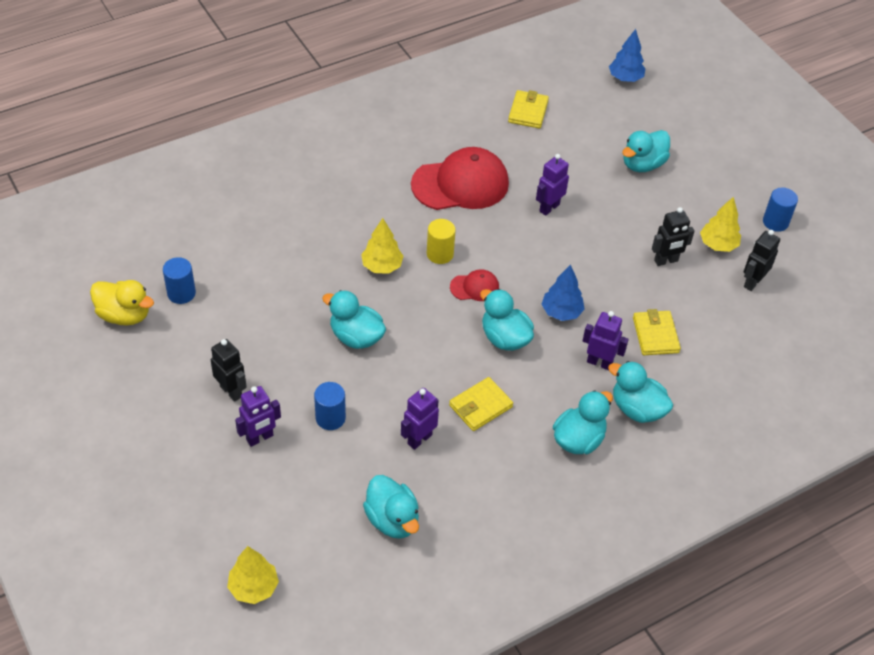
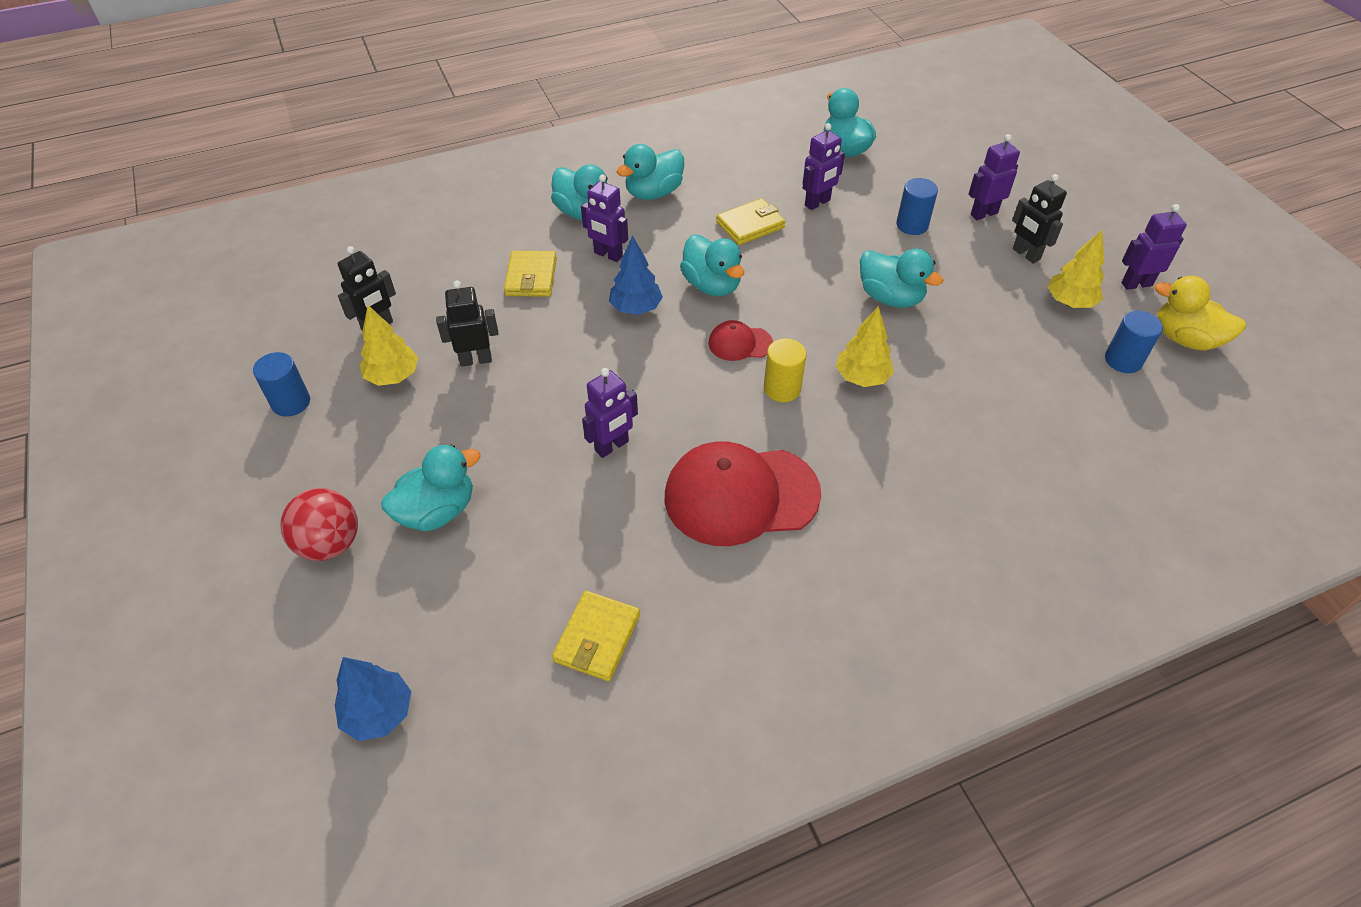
camera: 170 degrees left, 0 degrees up
yellow tree [227,546,279,604] -> yellow tree moved to [1048,230,1104,308]
none -> red ball [280,488,358,561]
none -> purple robot [1121,204,1187,290]

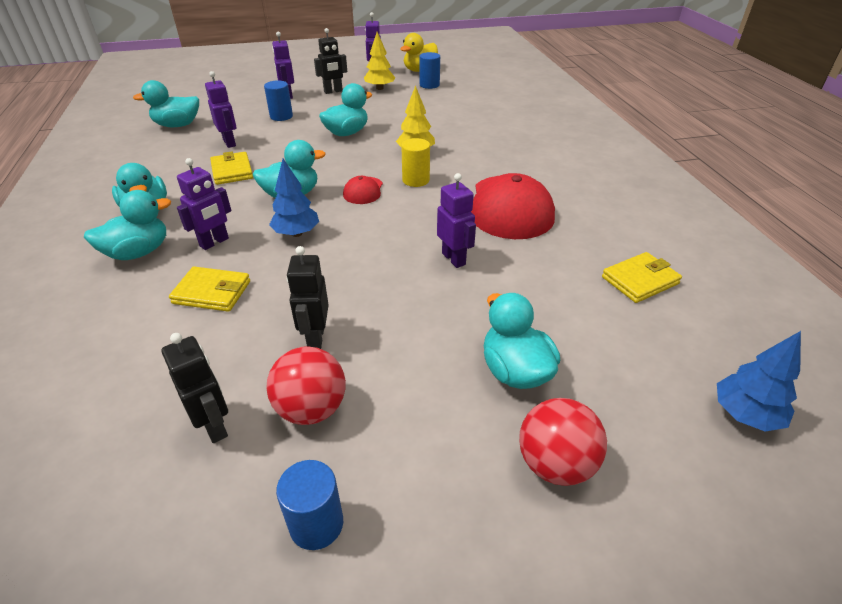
camera: 80 degrees left, 10 degrees down
yellow tree [360,305,418,386] -> red ball [266,346,346,425]
yellow wallet [552,591,640,681] -> yellow wallet turned 60 degrees counterclockwise [602,252,682,303]

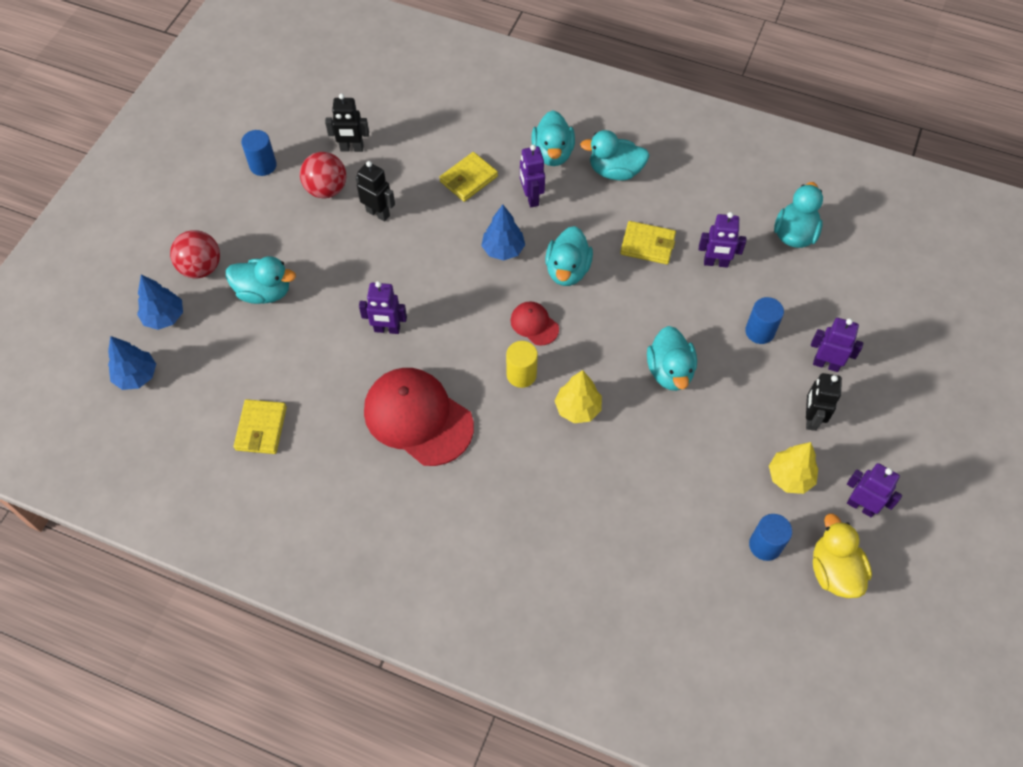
camera: 125 degrees right, 20 degrees up
none -> blue tree [137,274,183,330]

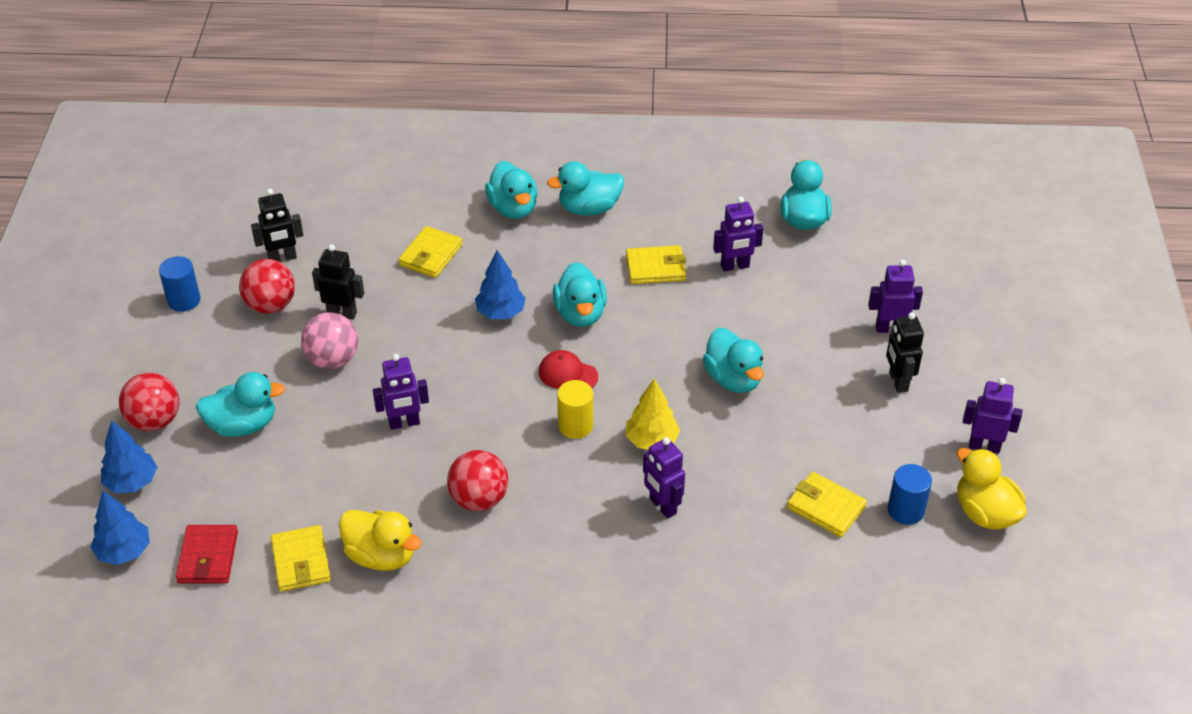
camera: 20 degrees left, 15 degrees down
red cap [364,368,474,466] -> red ball [447,450,508,511]
purple robot [520,145,545,207] -> purple robot moved to [643,437,685,519]
blue cylinder [745,297,784,344] -> none
yellow tree [769,442,818,494] -> none
none -> red wallet [176,525,238,583]
none -> pink ball [301,312,358,369]
none -> yellow duck [339,510,422,571]
none -> yellow wallet [787,472,867,537]

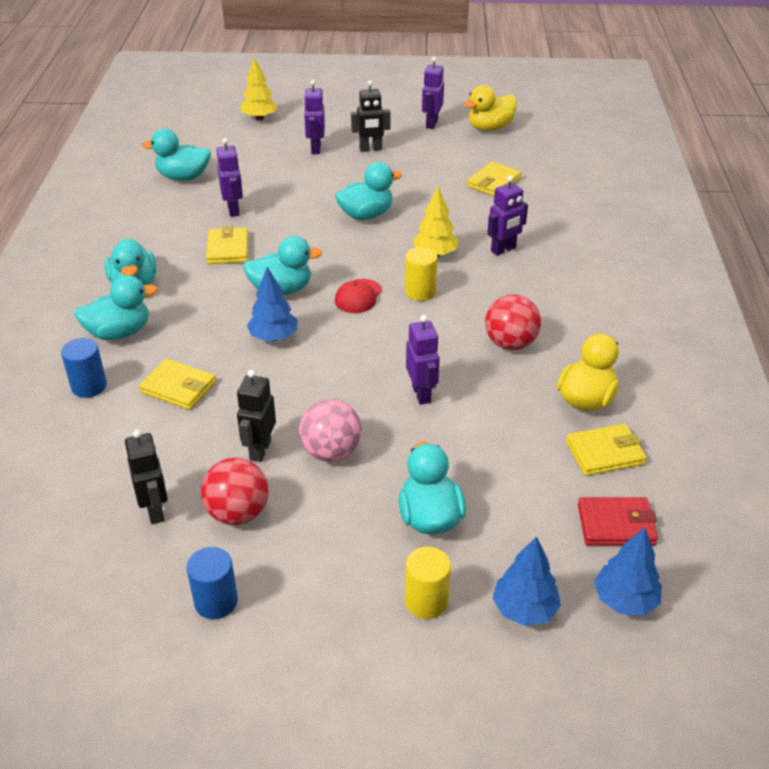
camera: 90 degrees left, 5 degrees down
red ball [119,373,179,431] -> yellow cylinder [405,547,451,619]
blue cylinder [888,464,932,525] -> blue cylinder moved to [61,338,107,398]
none -> yellow tree [240,57,278,120]

